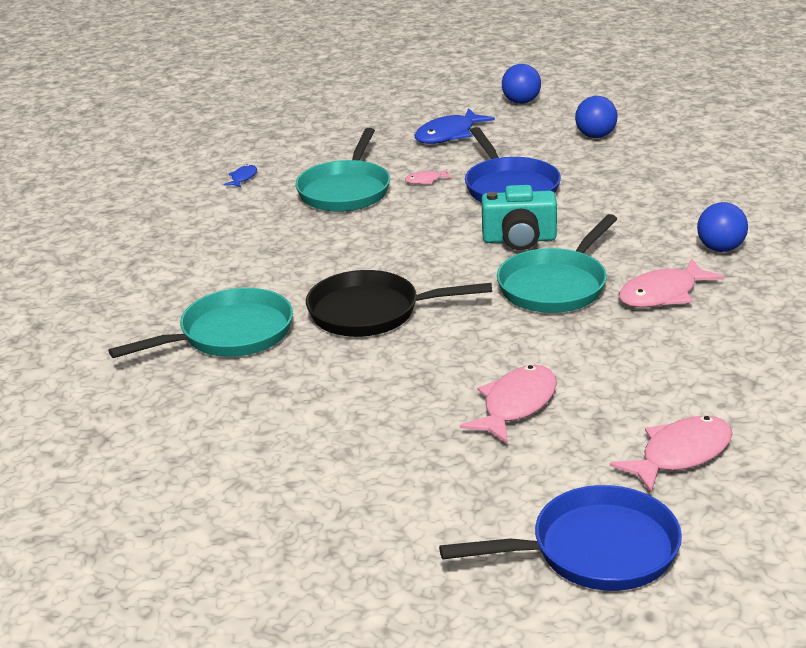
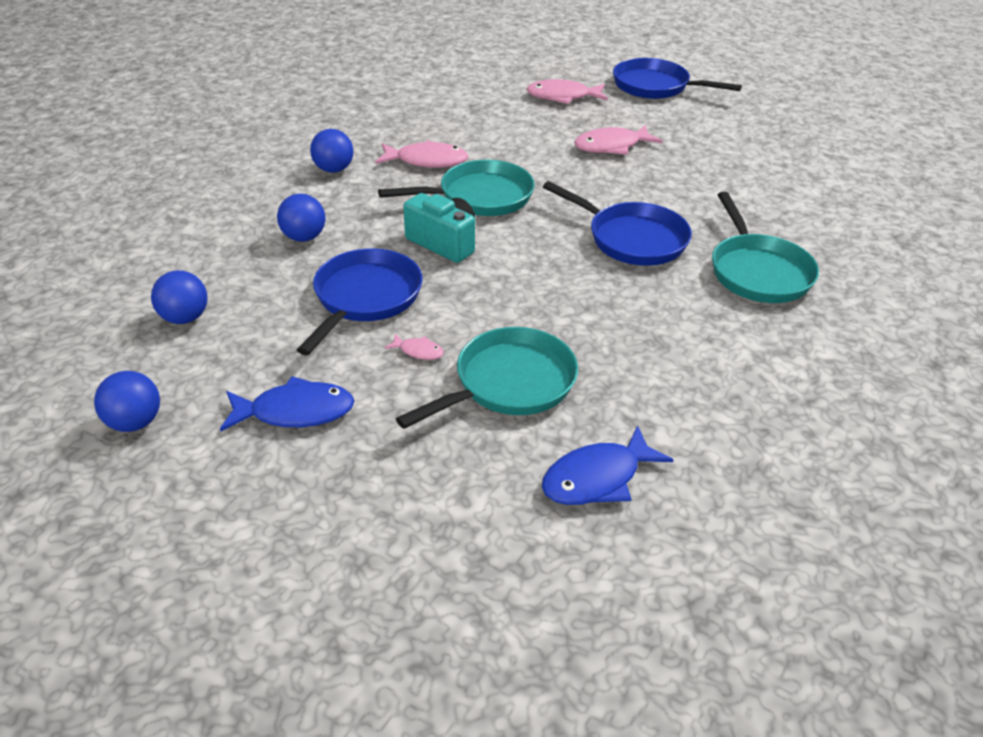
camera: 145 degrees left, 10 degrees up
turquoise pan [108,288,293,358] -> turquoise pan turned 105 degrees counterclockwise [712,192,819,303]
blue fish [223,164,257,188] -> blue fish [542,425,673,505], size x2.03
black pan [306,270,492,337] -> blue pan [543,181,692,266]
none -> blue ball [277,193,325,242]

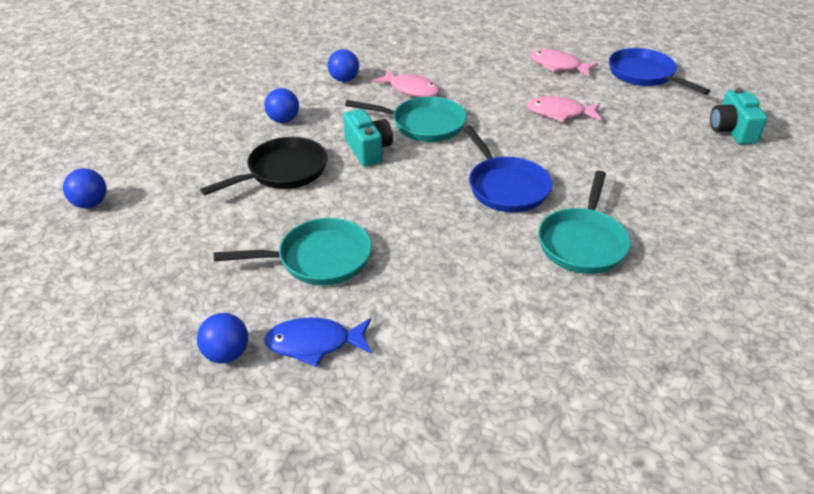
camera: 30 degrees right, 0 degrees up
blue ball [151,270,208,324] -> blue ball moved to [197,313,248,363]
blue fish [220,376,354,431] -> none
blue pan [297,248,423,355] -> black pan [200,137,327,195]
pink fish [384,334,444,360] -> none
none -> turquoise camera [710,88,767,145]

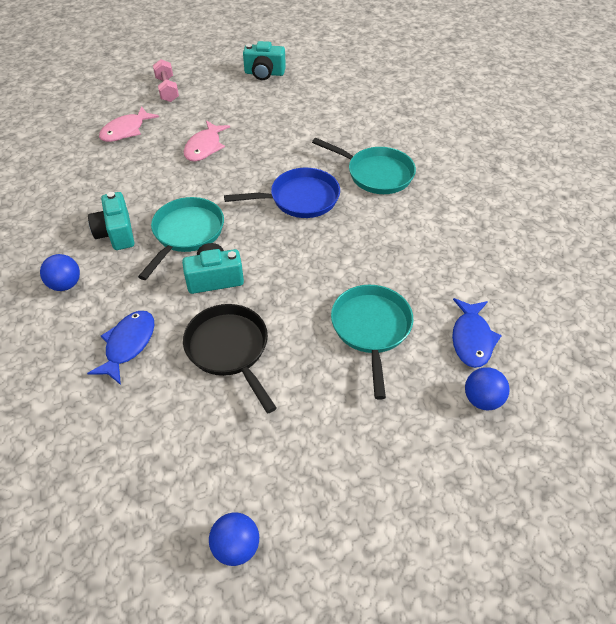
camera: 80 degrees left, 10 degrees up
blue ball [264,88,299,123] -> blue fish [87,311,154,385]
pink fish [372,69,440,97] -> turquoise camera [88,192,134,250]
blue pan [609,48,710,95] -> pink dumbbell [153,59,179,102]

